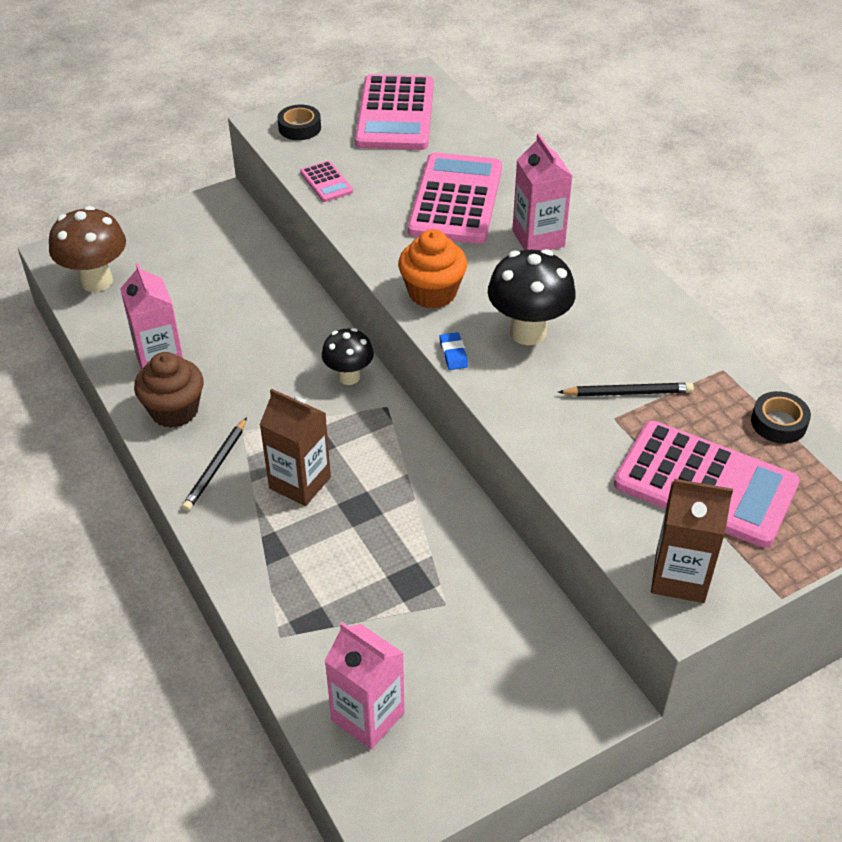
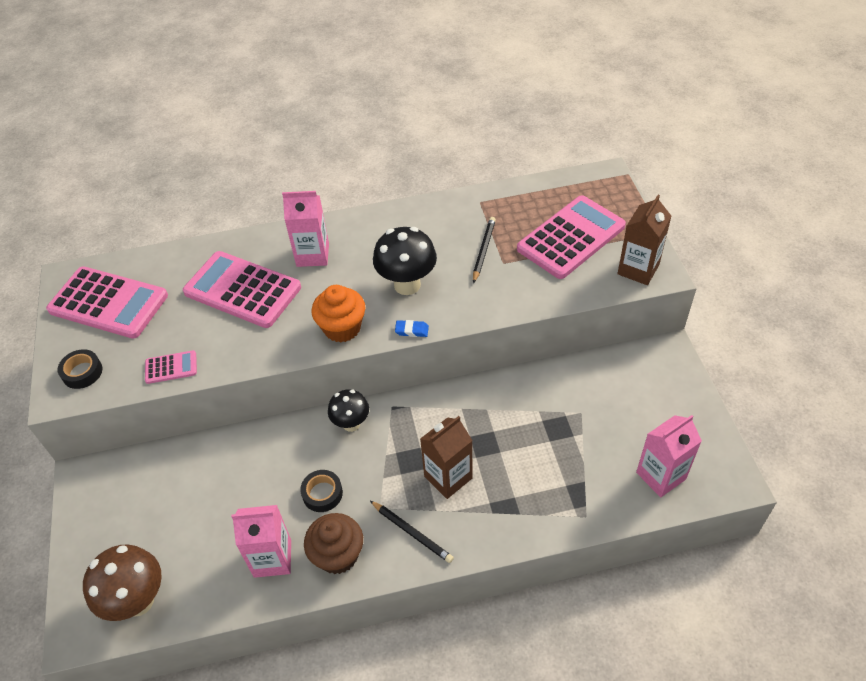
camera: 70 degrees left, 5 degrees up
black tape [751,391,811,444] -> black tape moved to [300,470,343,512]

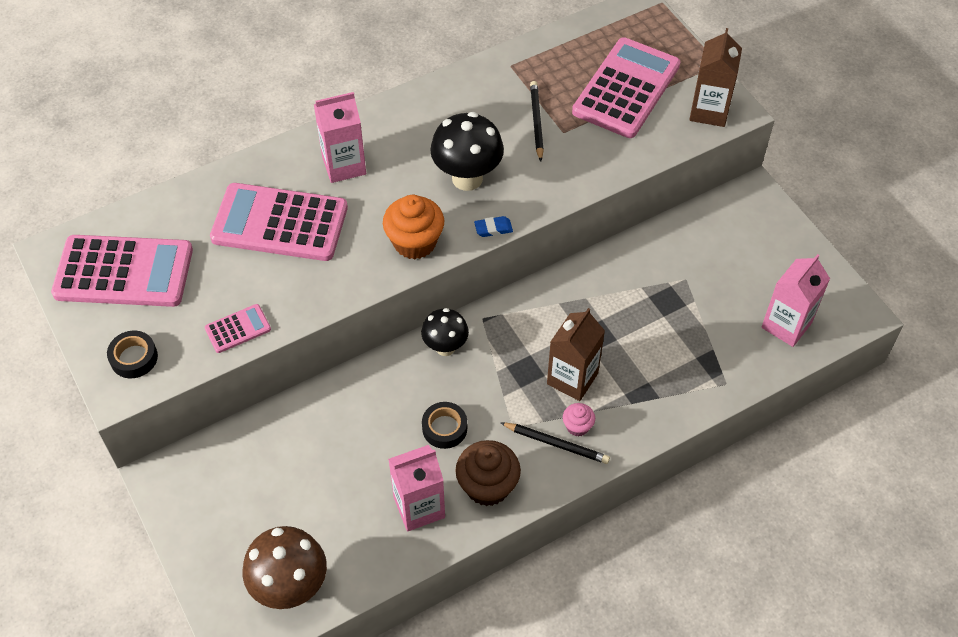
camera: 20 degrees left, 5 degrees up
none -> pink cupcake [563,403,595,437]

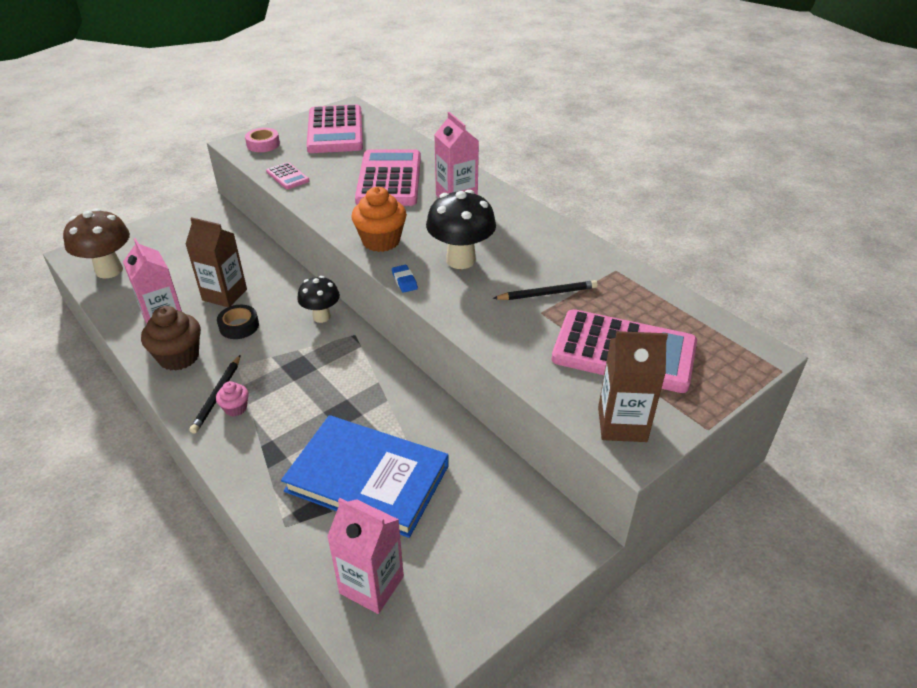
camera: 80 degrees right, 15 degrees down
black tape [107,331,158,378] -> pink tape [245,128,280,152]
brown carton [547,308,605,401] -> brown carton moved to [185,217,247,307]
none -> blue book [281,415,449,538]

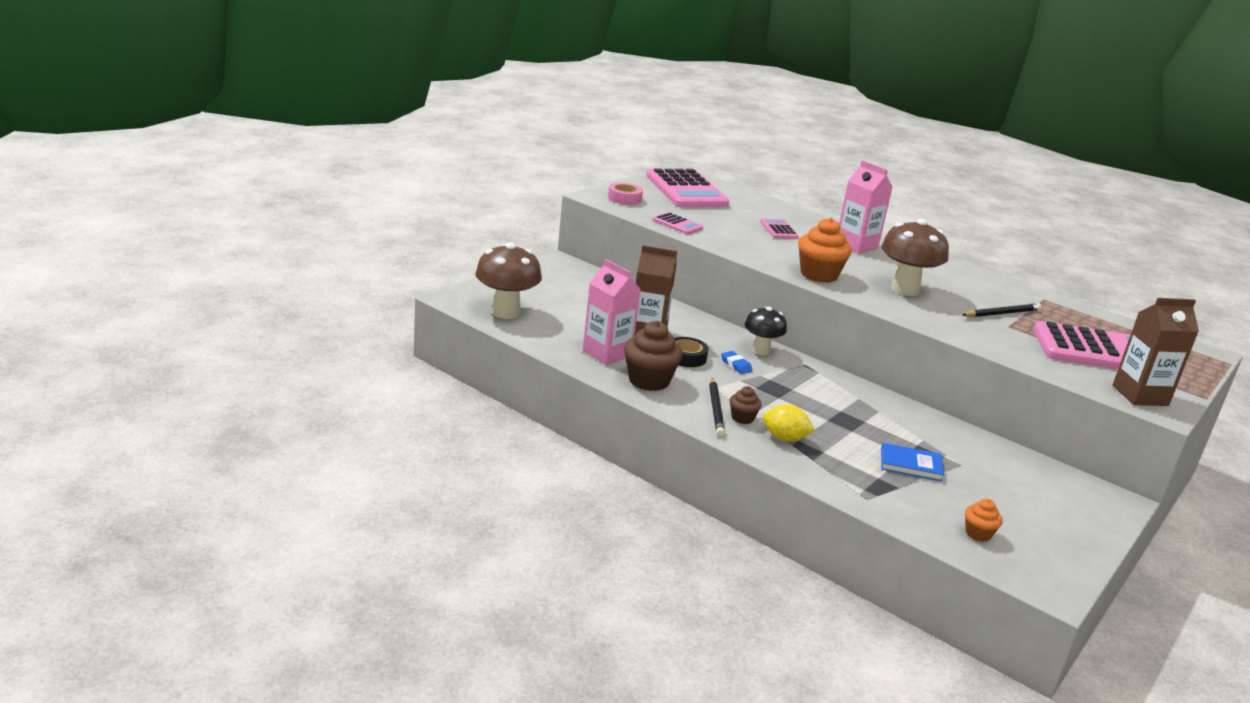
camera: 15 degrees left, 15 degrees down
pink cupcake [216,381,249,416] -> brown cupcake [730,386,762,424]
blue book [281,415,449,538] -> blue book [881,443,944,481], size x0.44
pink carton [327,498,404,614] -> orange cupcake [965,499,1002,542]
pink calculator [355,149,421,206] -> pink calculator [760,218,799,239], size x0.45
blue eraser [392,265,418,293] -> blue eraser moved to [721,351,753,374]
black mushroom [426,190,496,269] -> brown mushroom [881,219,949,296]
none -> yellow lemon [763,404,815,442]

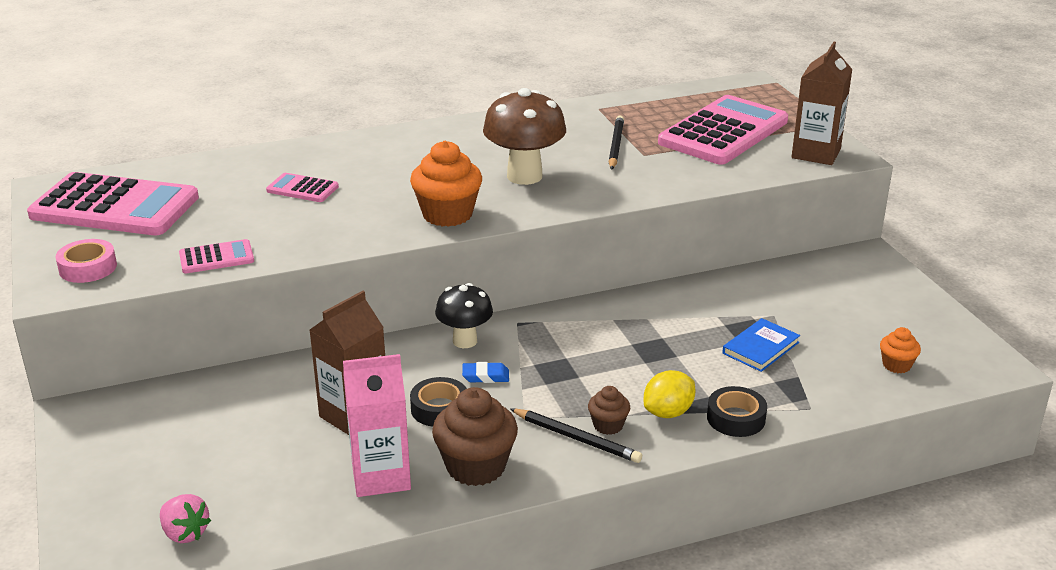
camera: 55 degrees left, 5 degrees up
brown mushroom [475,242,542,319] -> pink strawberry [160,494,211,543]
pink carton [839,160,893,254] -> none
none -> black tape [707,386,767,437]

